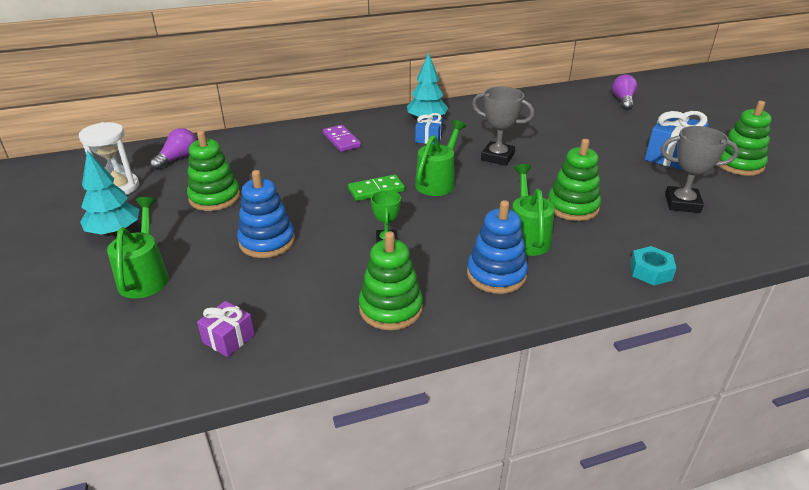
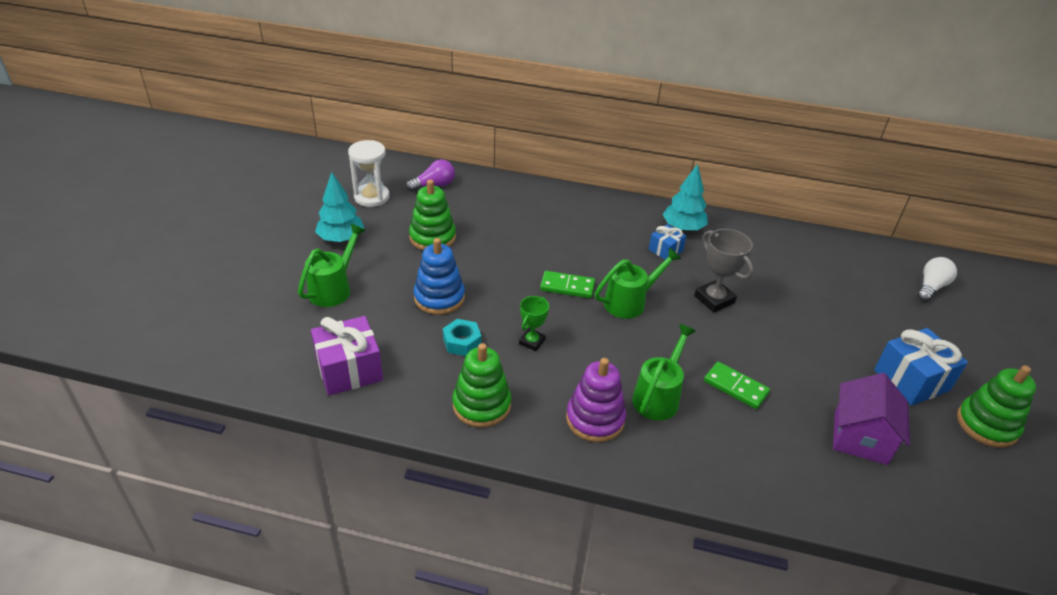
camera: 30 degrees right, 5 degrees up
purple gift [197,301,255,357] -> purple gift [311,316,383,396], size x1.76
purple domino [323,125,361,152] -> none
blue stacking toy [467,200,528,294] -> purple stacking toy [566,358,626,442]
green stacking toy [548,139,601,221] -> green domino [704,362,770,409]
purple light bulb [612,74,637,110] -> white light bulb [917,257,957,302]
turquoise nut [630,246,676,286] -> turquoise nut moved to [443,319,482,356]
grey trophy [661,126,739,213] -> purple house [833,373,910,465]

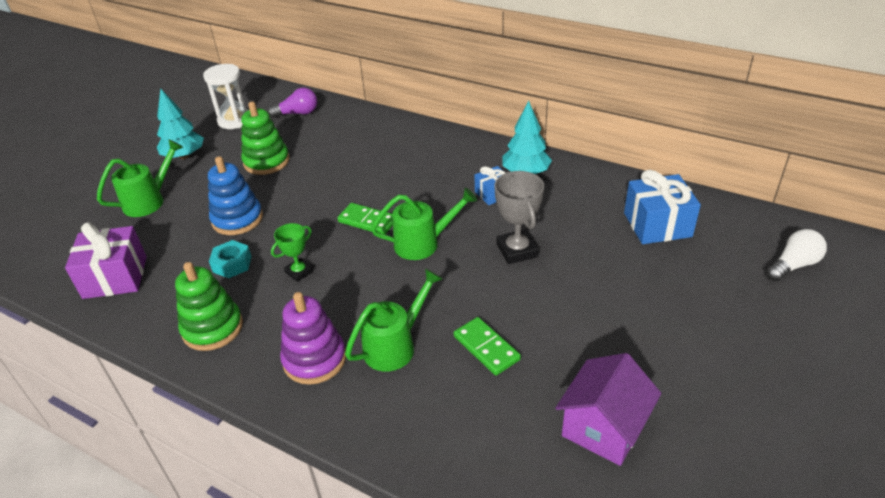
camera: 20 degrees right, 0 degrees up
blue gift [874,328,968,406] -> blue gift moved to [624,170,701,244]
green stacking toy [957,365,1036,448] -> none

